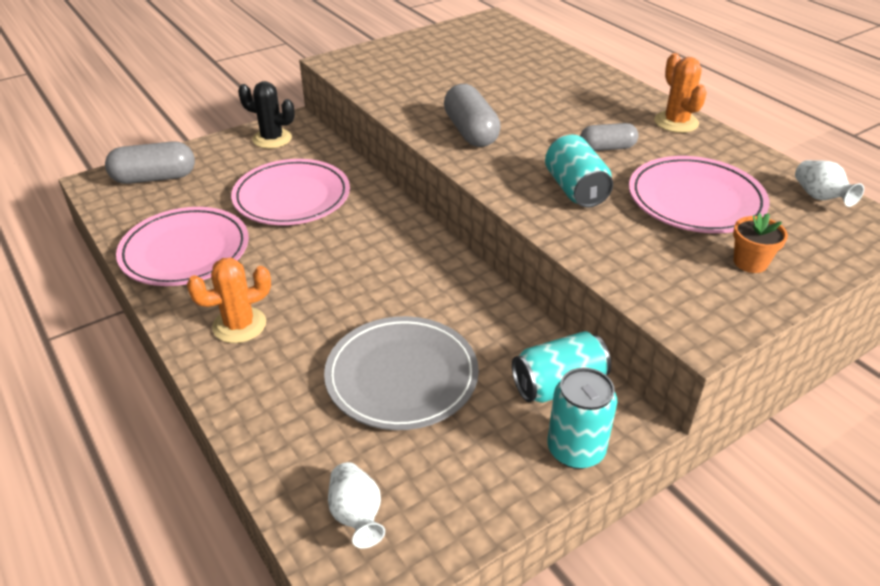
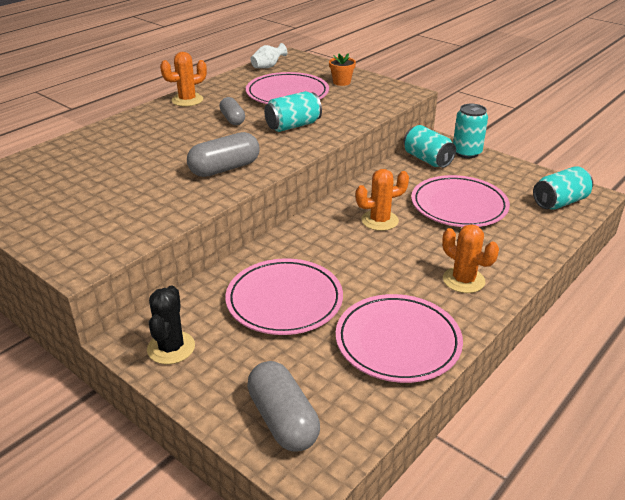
camera: 105 degrees left, 5 degrees down
grey plate [324,316,479,430] -> pink plate [411,175,510,227]
white vase [328,462,385,549] -> turquoise can [533,166,593,210]
none -> orange cactus [355,169,409,231]

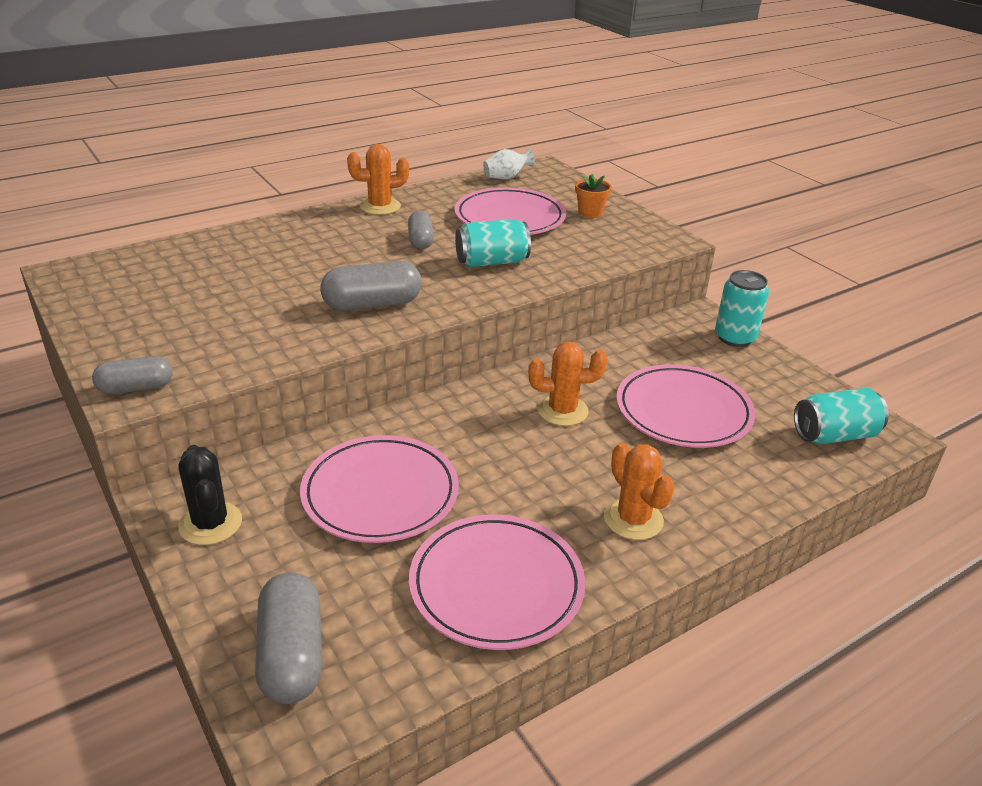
camera: 15 degrees right, 0 degrees up
black cactus [147,285,195,364] -> black cactus turned 45 degrees counterclockwise [178,445,242,545]
turquoise can [404,125,456,168] -> none
none -> grey capsule [92,356,173,394]

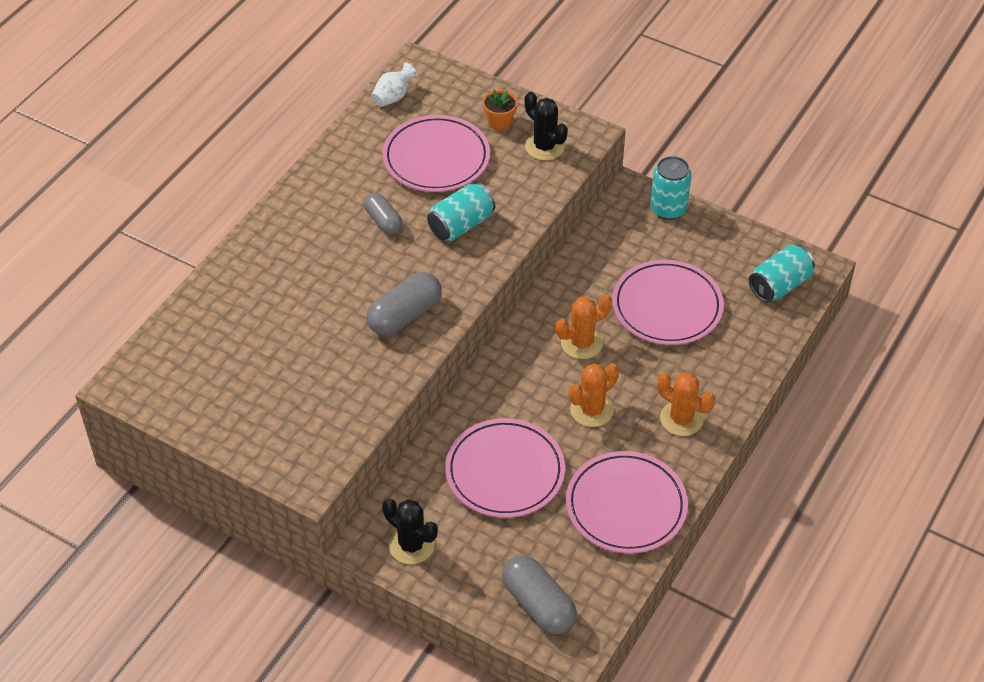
camera: 25 degrees left, 15 degrees up
grey capsule [92,356,173,394] -> none
orange cactus [347,144,409,215] -> orange cactus moved to [569,363,619,427]
none -> black cactus [524,92,568,160]

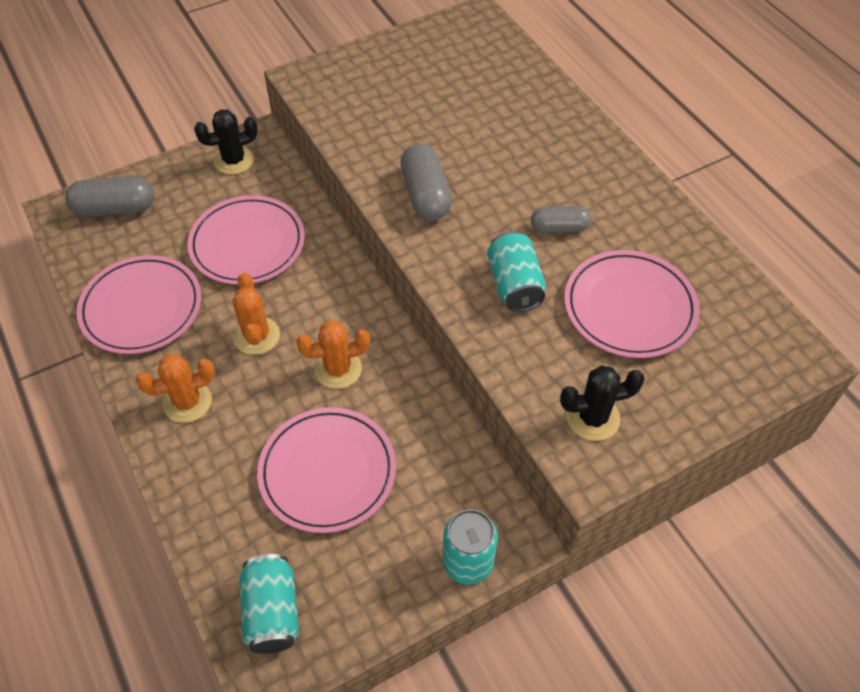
camera: 120 degrees right, 5 degrees up
white vase [371,63,418,107] -> none
orange flower pot [483,90,518,131] -> none
orange cactus [555,294,612,359] -> orange cactus turned 75 degrees clockwise [296,321,370,389]

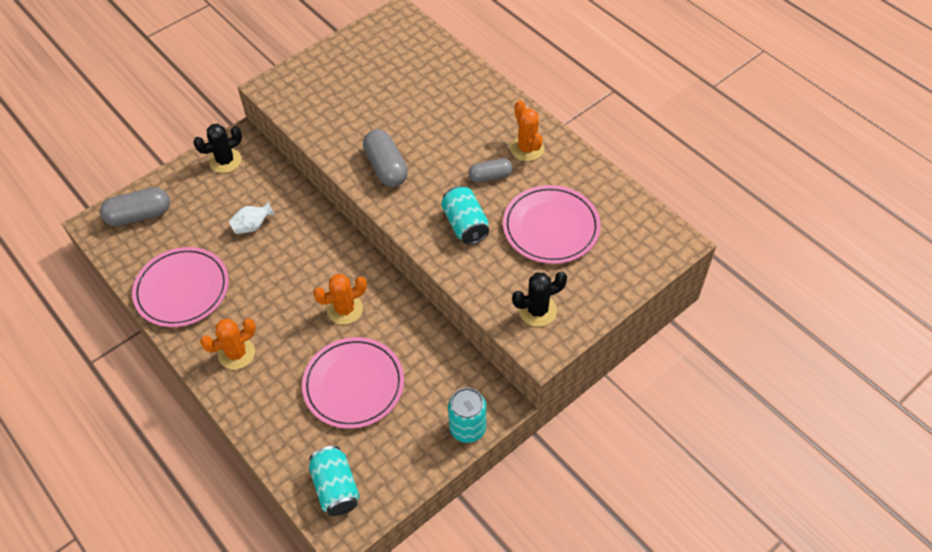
camera: 10 degrees left, 0 degrees up
pink plate [187,195,305,285] -> white vase [229,201,275,234]
orange cactus [232,273,280,355] -> orange cactus moved to [510,100,544,161]

